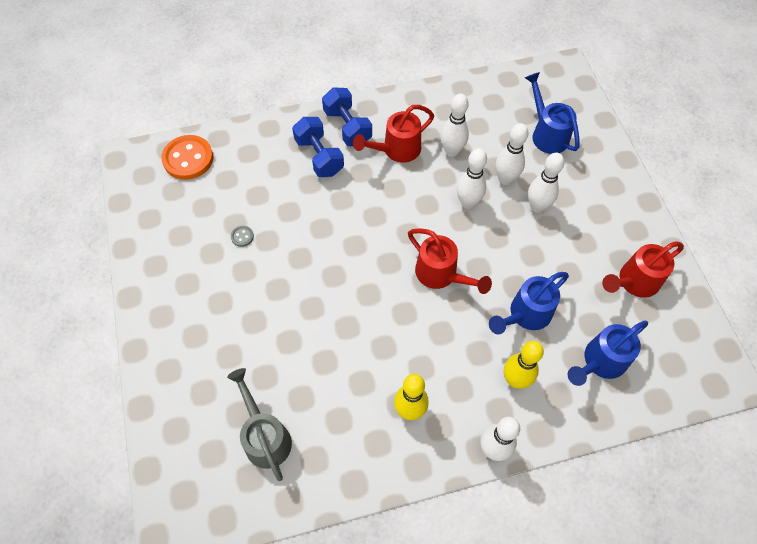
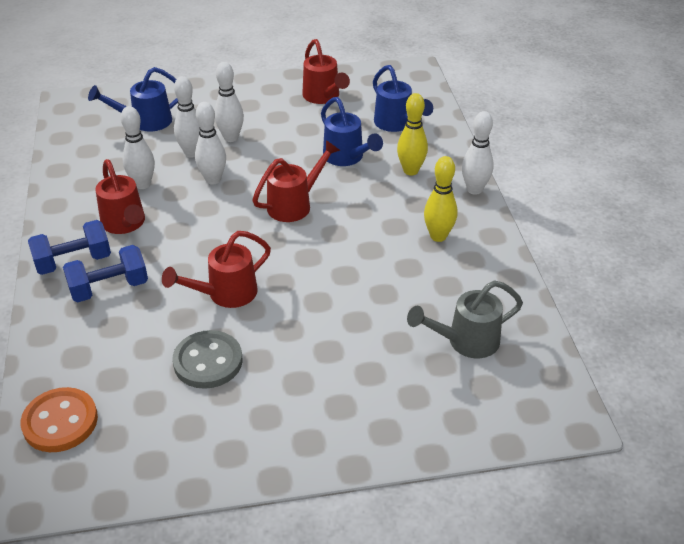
camera: 85 degrees left, 20 degrees down
grey button [231,226,254,247] -> grey button [173,330,243,389], size x2.35
none -> red watering can [162,231,271,308]

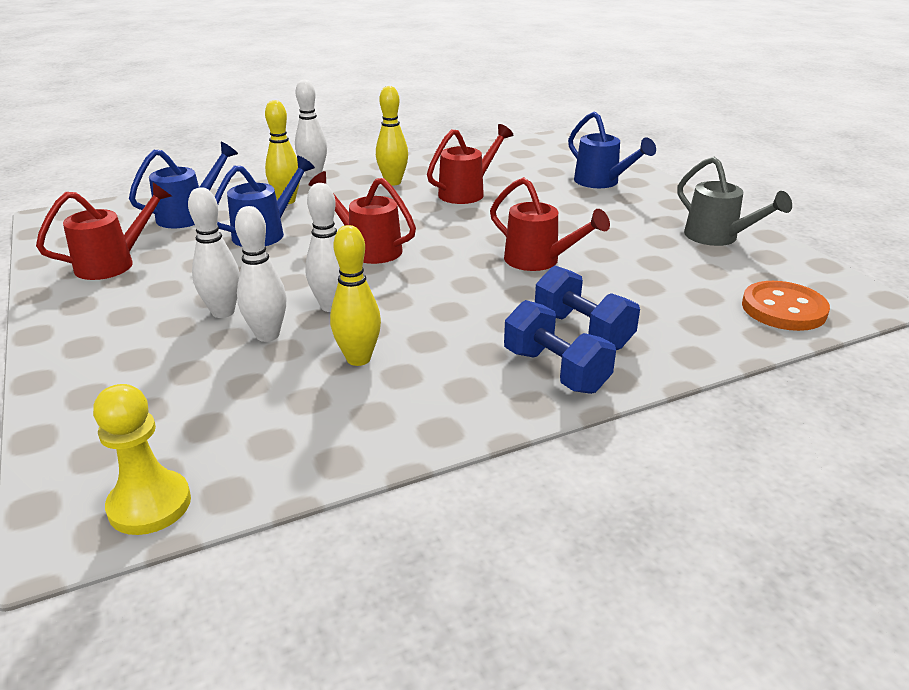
camera: 105 degrees left, 10 degrees down
blue watering can [88,67,178,132] -> blue watering can moved to [568,111,656,188]
red watering can [96,159,145,234] -> red watering can moved to [427,124,513,204]
white bowling pin [121,106,155,189] -> yellow bowling pin [330,225,381,366]
grey button [173,330,243,389] -> none
grey watering can [407,280,523,358] -> grey watering can moved to [677,157,792,246]
none -> yellow pawn [93,384,191,535]

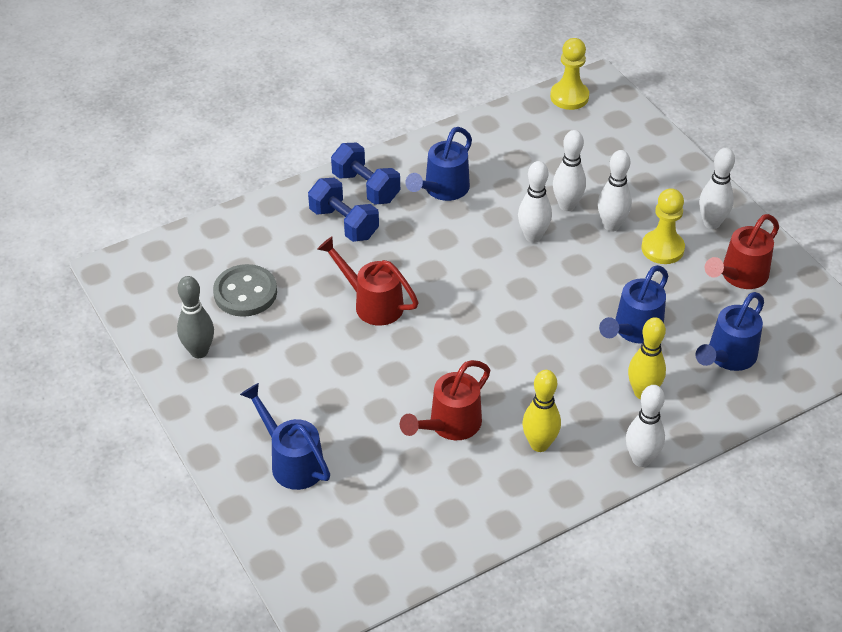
camera: 175 degrees right, 15 degrees up
red watering can [309,171,416,264] -> none
yellow bowling pin [330,225,381,366] -> none
grey watering can [677,157,792,246] -> grey bowling pin [177,276,214,358]
orange button [742,281,830,331] -> none
none -> grey button [213,264,277,317]
none -> blue watering can [405,127,472,201]
none -> yellow pawn [641,188,685,264]
none -> white bowling pin [699,148,735,229]

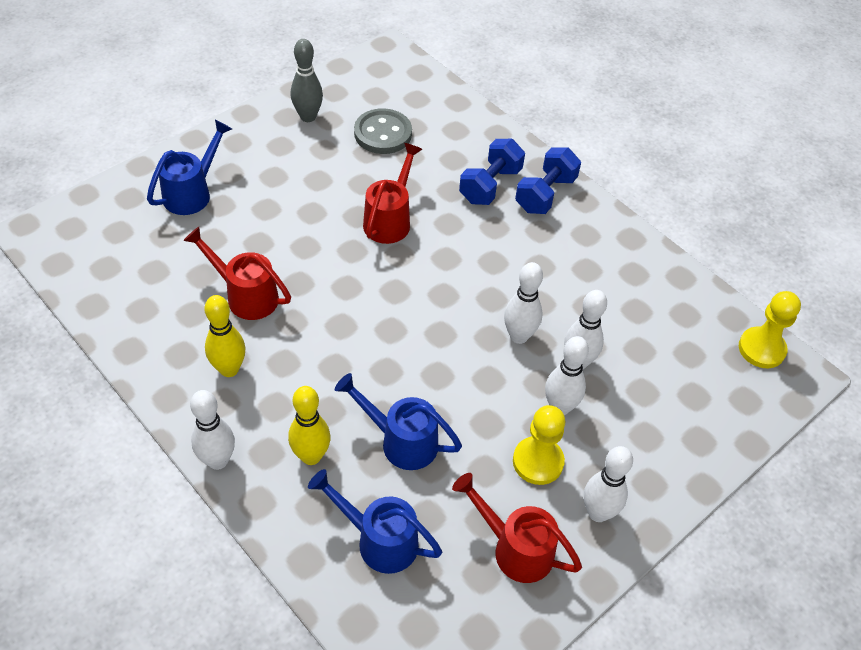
camera: 75 degrees right, 5 degrees up
blue watering can [405,127,472,201] -> none

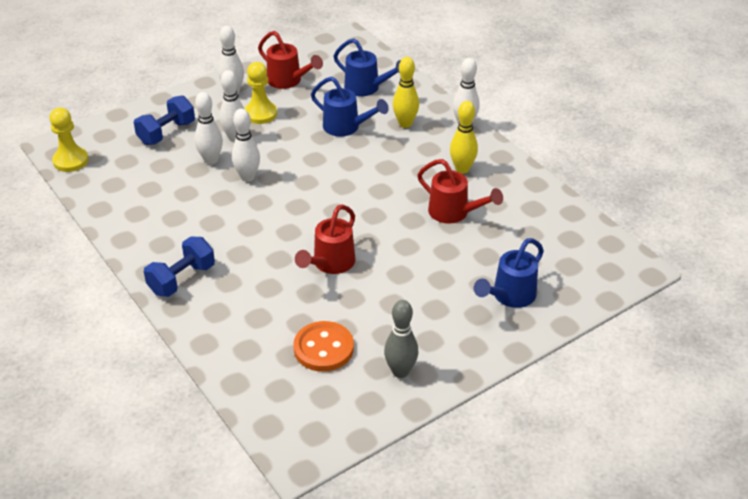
camera: 170 degrees left, 10 degrees down
grey button [354,108,412,154] -> orange button [293,321,354,372]
blue dumbbell [459,139,525,205] -> blue dumbbell moved to [134,95,195,145]

